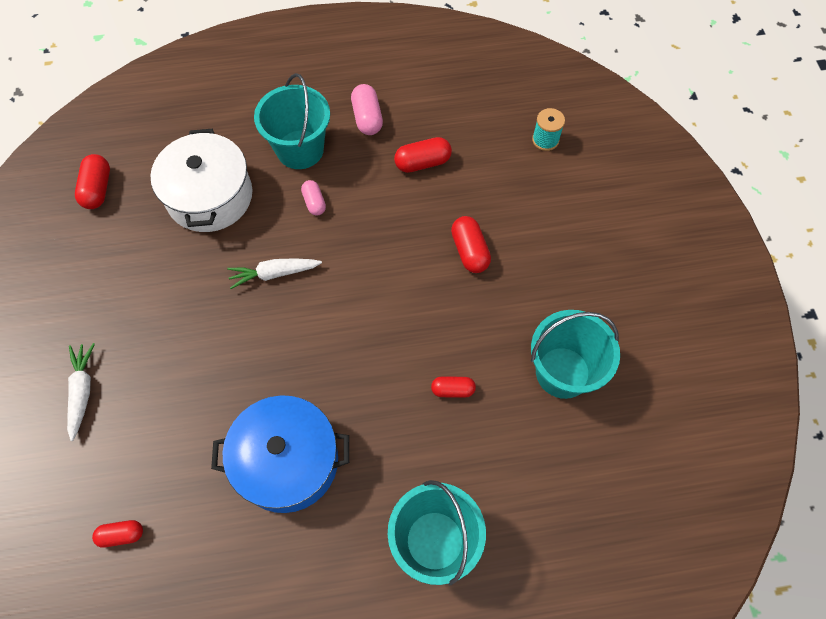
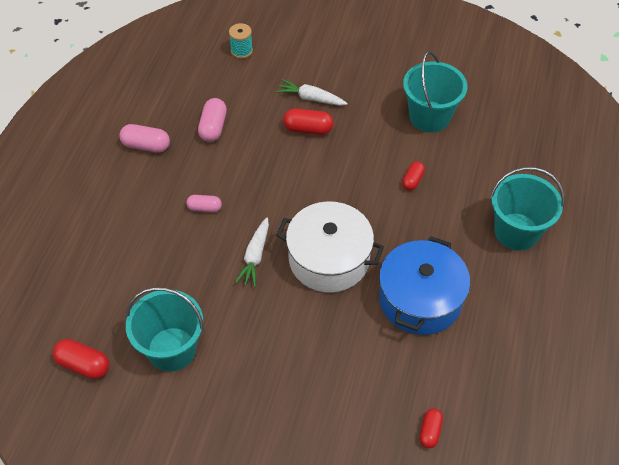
camera: 65 degrees left, 10 degrees down
white carrot [67,343,95,441] -> white carrot moved to [276,79,347,105]
white pot [150,129,253,232] -> white pot moved to [276,201,384,293]
turquoise bucket [254,73,330,169] -> turquoise bucket moved to [126,287,204,372]
red capsule [394,137,452,173] -> pink capsule [198,98,227,142]

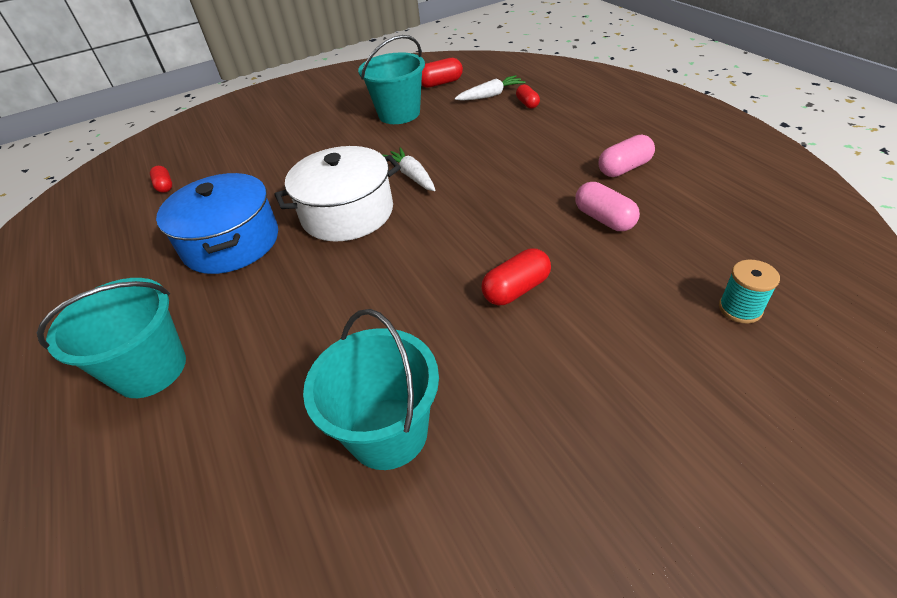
camera: 140 degrees right, 10 degrees down
pink capsule [186,195,222,212] -> none
white carrot [276,79,347,105] -> white carrot moved to [454,75,525,101]
red capsule [402,162,425,191] -> red capsule moved to [516,84,540,109]

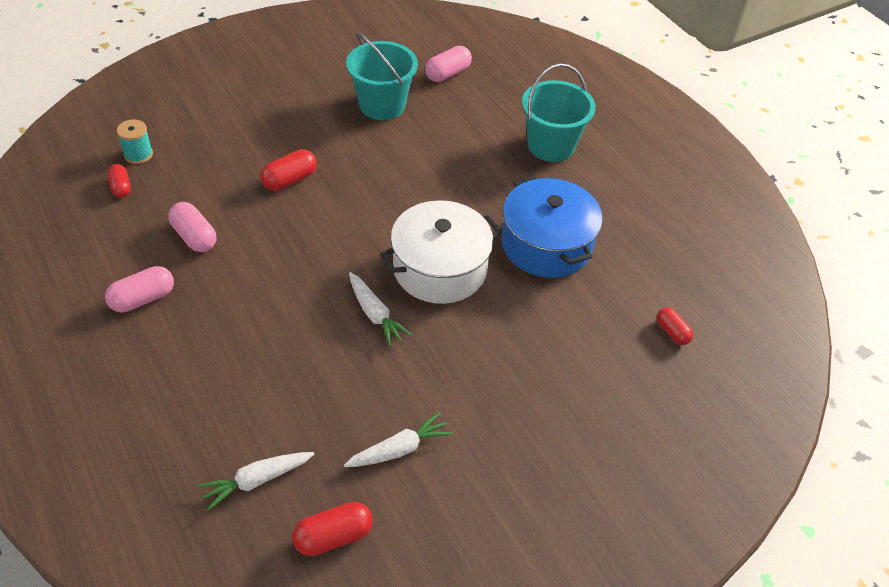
camera: 170 degrees right, 5 degrees up
turquoise bucket [358,35,425,124] -> white carrot [344,412,453,467]
red capsule [516,84,540,109] -> red capsule moved to [108,164,131,198]
none -> pink capsule [425,46,472,82]

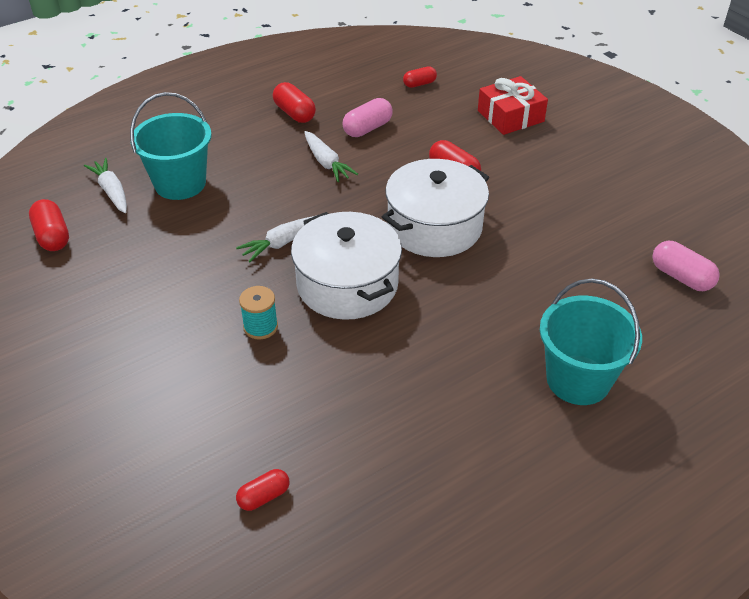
camera: 90 degrees right, 5 degrees down
pink capsule [105,266,174,312] -> red capsule [273,82,316,123]
turquoise spool [117,119,153,164] -> turquoise spool moved to [239,286,278,340]
white carrot [344,412,453,467] -> white carrot moved to [304,131,358,182]
turquoise bucket [346,33,418,120] -> turquoise bucket moved to [130,92,212,200]
blue pot [501,176,602,278] -> none
none -> white pot [382,159,489,257]
none -> red gift [478,76,548,135]

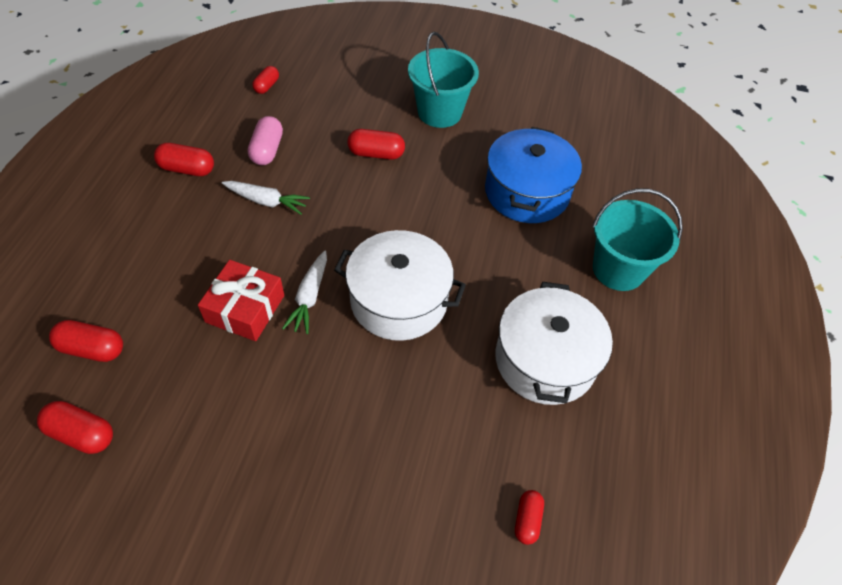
camera: 45 degrees left, 10 degrees up
white carrot [84,158,127,213] -> red capsule [49,320,123,362]
turquoise bucket [130,92,212,200] -> turquoise bucket moved to [408,32,479,128]
turquoise spool [239,286,278,340] -> none
white pot [382,159,489,257] -> white pot moved to [495,282,613,405]
red gift [478,76,548,135] -> red gift moved to [198,260,284,341]
pink capsule [652,241,720,291] -> none
none -> blue pot [485,127,582,223]

